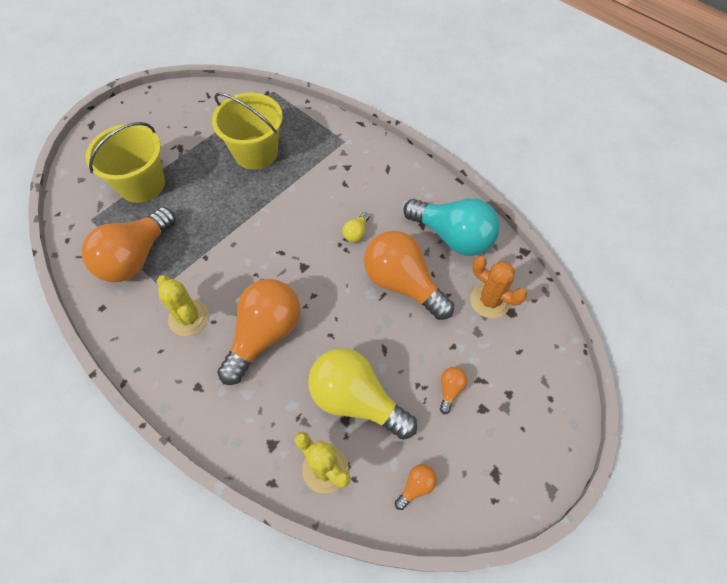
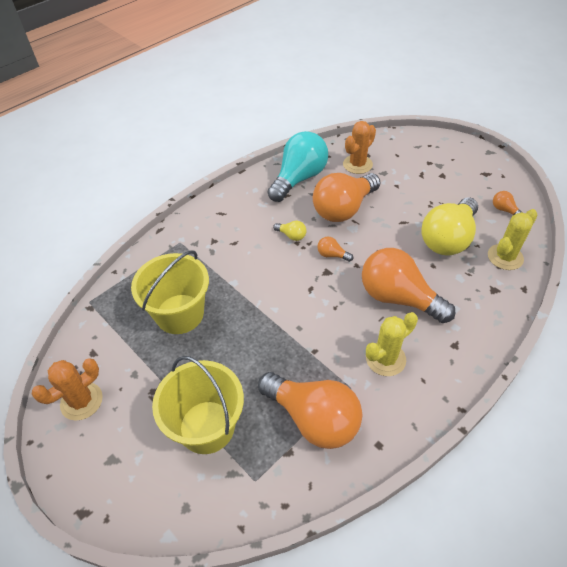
camera: 85 degrees left, 10 degrees down
orange light bulb [440,367,467,414] -> orange light bulb moved to [317,237,353,262]
none -> orange cactus [32,358,103,421]

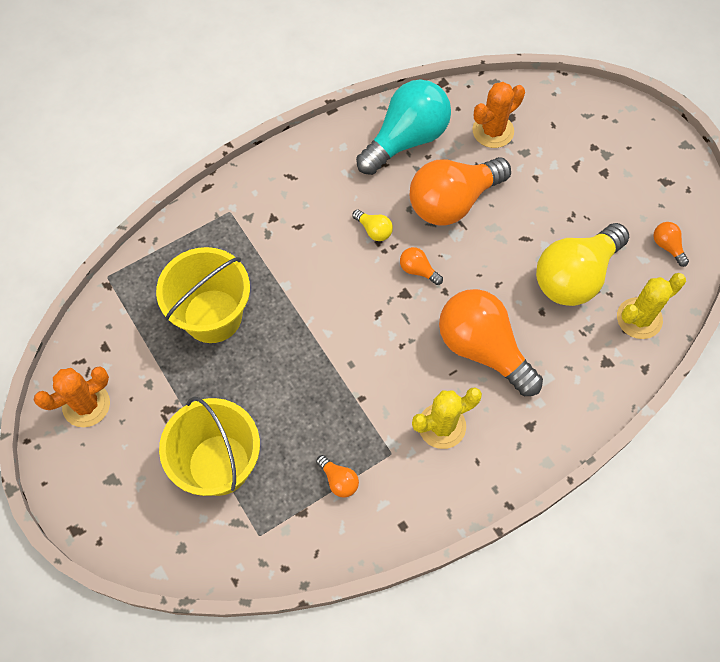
camera: 10 degrees right, 15 degrees up
orange light bulb [258,372,362,449] -> orange light bulb [316,455,359,498], size x0.41

